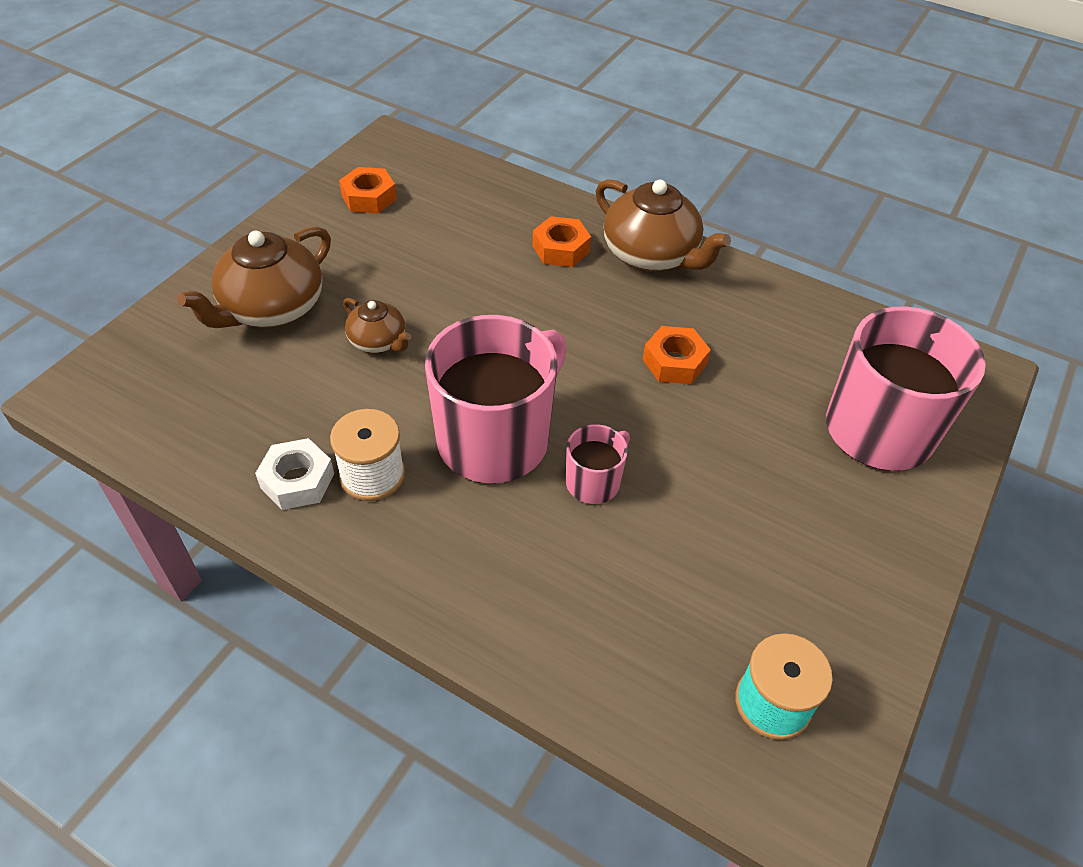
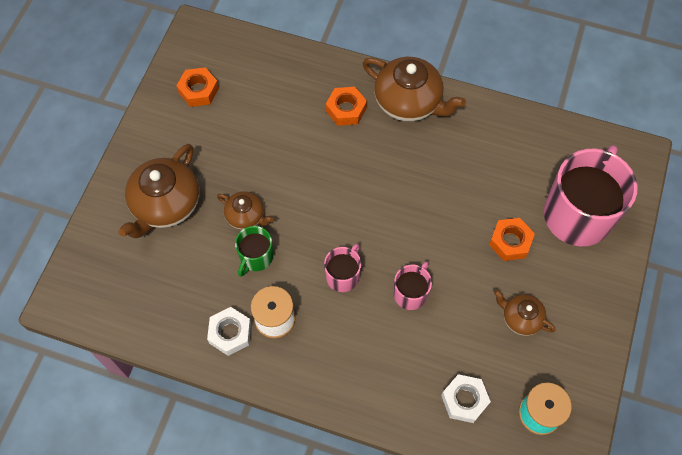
camera: 10 degrees left, 15 degrees up
pink mug [425,315,567,483] -> pink mug [324,244,361,292], size x0.47
orange nut [643,326,711,384] -> orange nut moved to [489,218,535,261]
none -> green mug [235,226,273,277]
none -> white nut [441,374,491,423]
none -> brown teapot [494,290,556,336]

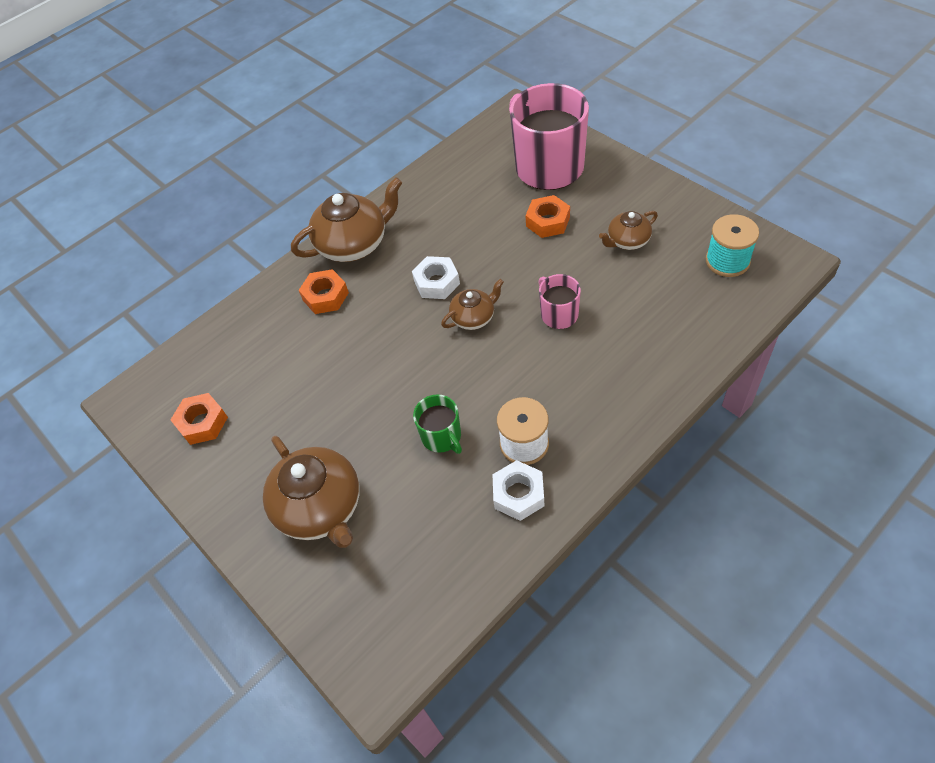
camera: 55 degrees left, 10 degrees down
brown teapot [217,191,273,230] -> brown teapot moved to [441,279,504,330]
pink mug [324,244,361,292] -> none
white nut [441,374,491,423] -> white nut moved to [412,256,460,299]

